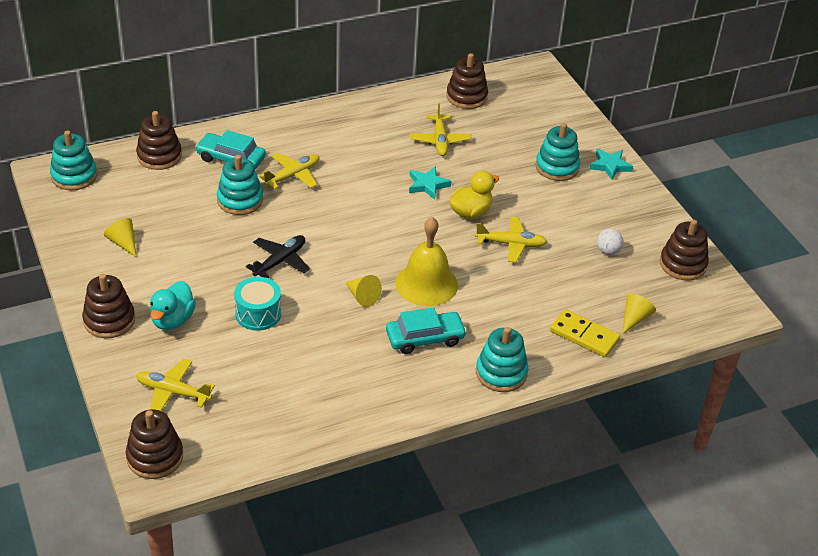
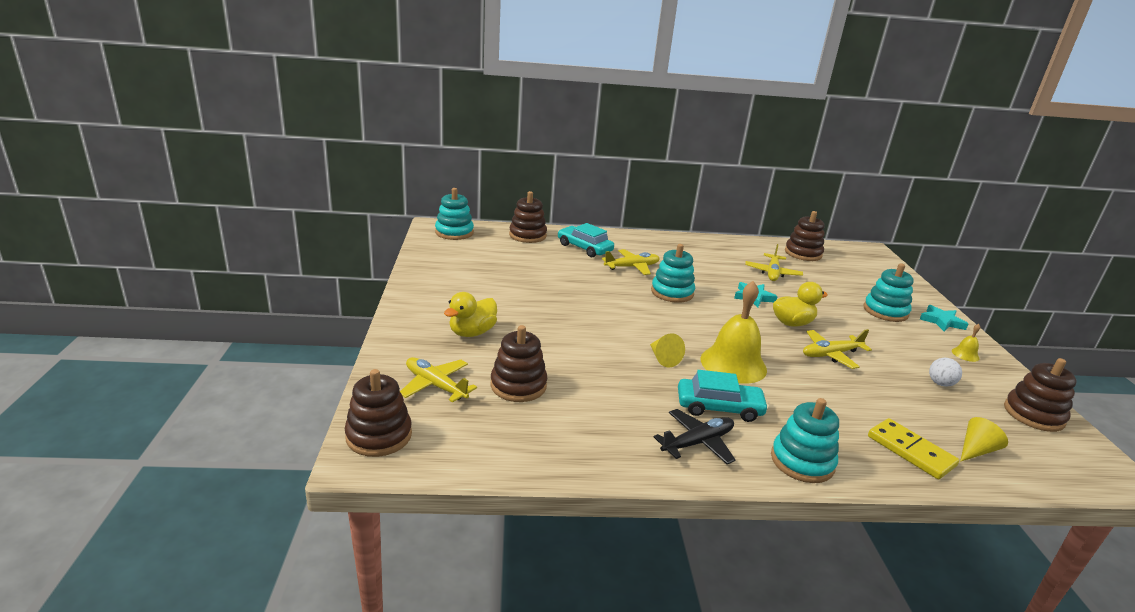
camera: 20 degrees right, 15 degrees down
brown stacking toy [82,274,135,338] -> brown stacking toy moved to [490,325,547,402]
yellow cone [104,218,137,257] -> none
turquoise duck [150,281,196,330] -> yellow duck [444,292,497,337]
turquoise stacking toy [217,155,263,215] -> turquoise stacking toy moved to [651,244,695,303]
turquoise drum [234,277,281,331] -> none
black plane [246,235,310,278] -> black plane moved to [654,409,736,464]
yellow plane [475,217,548,263] -> yellow plane turned 135 degrees clockwise [803,329,872,369]
none -> yellow bell [952,324,980,362]

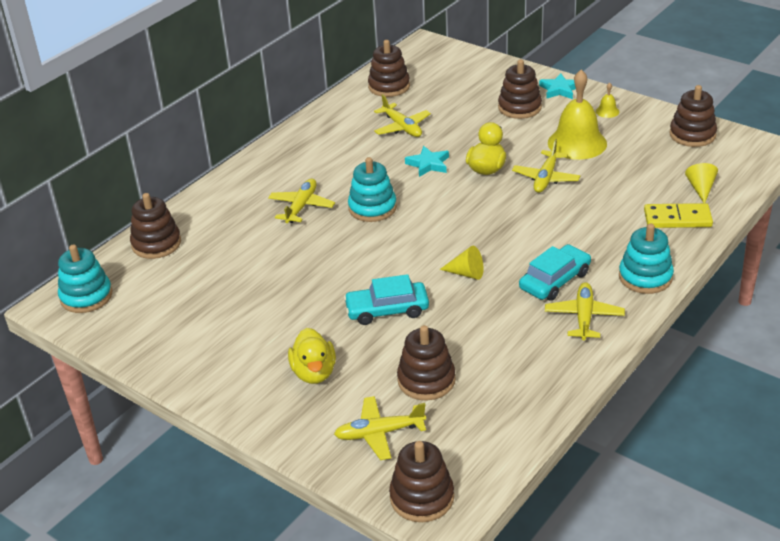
camera: 45 degrees left, 10 degrees up
turquoise car [558,223,614,257] -> turquoise car moved to [344,274,429,325]
black plane [654,409,736,464] -> yellow plane [545,282,625,340]
yellow bell [701,281,767,384] -> yellow bell moved to [548,70,607,160]
turquoise stacking toy [864,263,914,322] -> brown stacking toy [498,59,542,119]
white ball [929,358,962,387] -> none

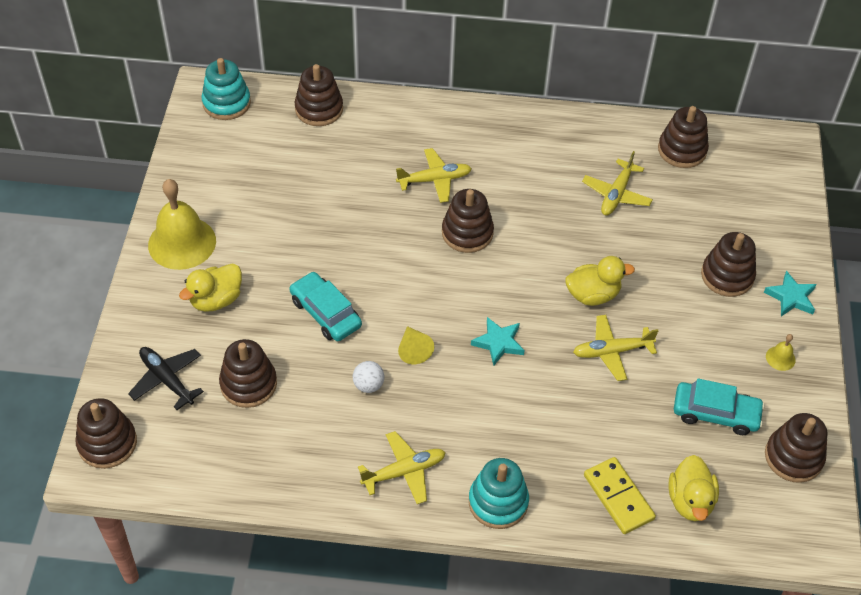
camera: 55 degrees right, 15 degrees up
yellow plane [334,396,426,460] -> black plane [128,347,204,410]
turquoise stacking toy [348,157,397,222] -> brown stacking toy [442,189,494,253]
turquoise star [405,146,449,177] -> turquoise star moved to [471,317,525,366]
turquoise car [519,244,591,301] -> turquoise car moved to [674,378,765,435]
yellow bell [548,70,607,160] -> yellow bell moved to [148,179,216,270]
yellow cone [685,163,718,203] -> yellow duck [669,455,719,521]
none -> white ball [353,361,384,393]

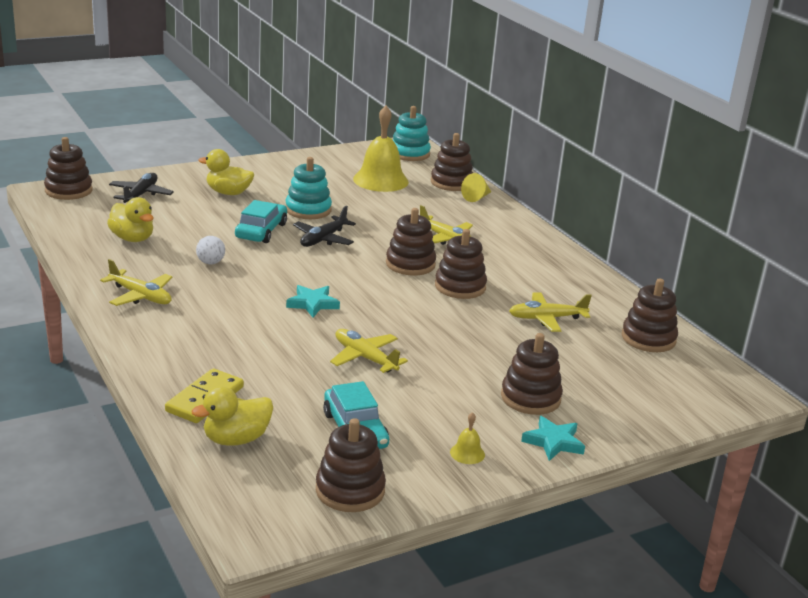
camera: 55 degrees right, 25 degrees down
yellow bell [148,179,216,270] -> yellow bell moved to [353,106,409,192]
brown stacking toy [219,339,277,408] -> brown stacking toy moved to [435,229,487,299]
yellow cone [398,326,434,364] -> yellow cone moved to [461,173,491,202]
turquoise stacking toy [469,458,529,529] -> turquoise stacking toy moved to [286,157,332,219]
yellow duck [565,256,635,306] -> yellow duck moved to [107,197,154,242]
none -> black plane [293,206,356,247]

